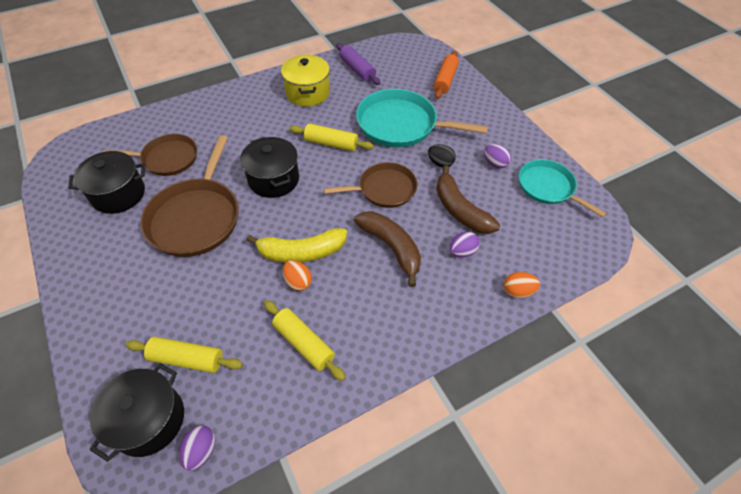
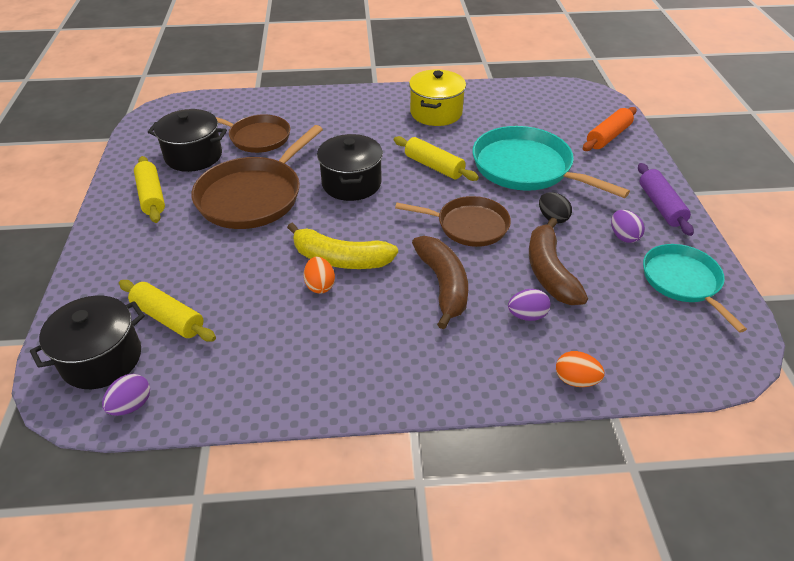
camera: 25 degrees right, 10 degrees down
yellow rolling pin [264,300,346,381] -> yellow rolling pin moved to [134,156,165,223]
purple rolling pin [336,43,380,85] -> purple rolling pin moved to [638,163,694,236]

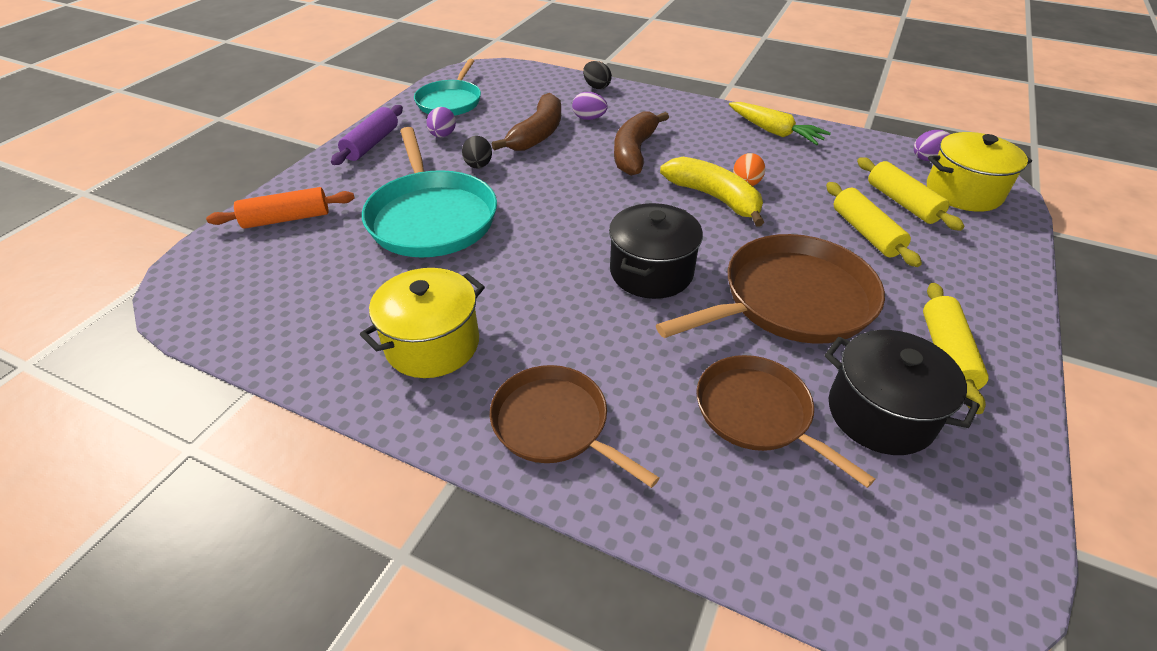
camera: 150 degrees left, 0 degrees up
black pot [30,296,145,389] -> yellow pot [927,132,1032,212]
yellow rolling pin [394,136,479,181] -> yellow rolling pin moved to [826,182,922,267]
brown pan [395,196,511,247] -> brown pan moved to [490,365,659,488]
orange egg [556,351,604,387] -> black egg [583,61,612,89]
none -> yellow carrot [729,102,831,145]

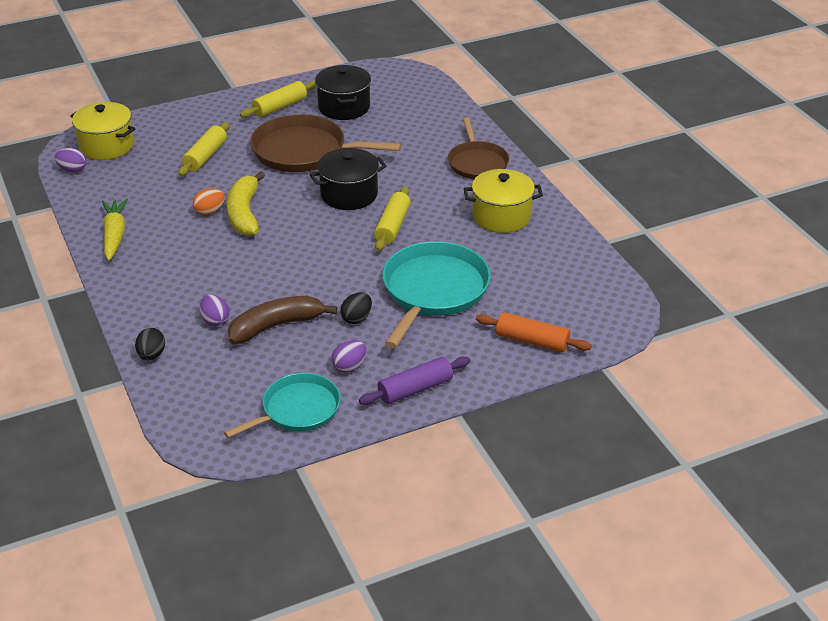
camera: 140 degrees left, 5 degrees down
brown banana [614,112,669,176] -> none
brown pan [696,355,875,488] -> none
yellow rolling pin [857,157,964,231] -> yellow rolling pin moved to [374,186,411,251]

